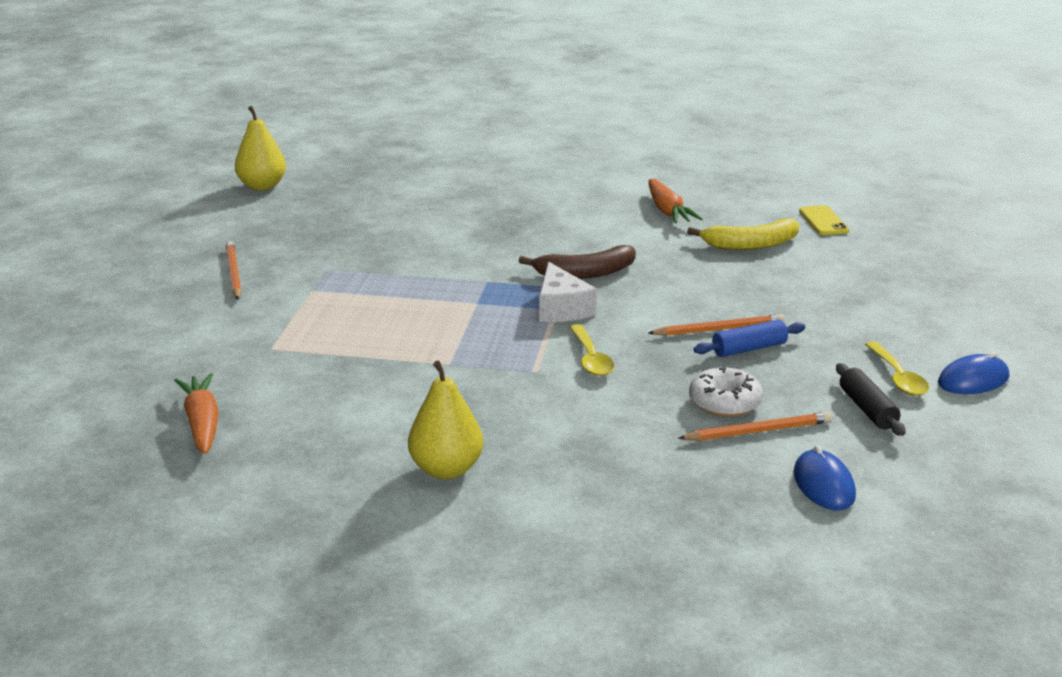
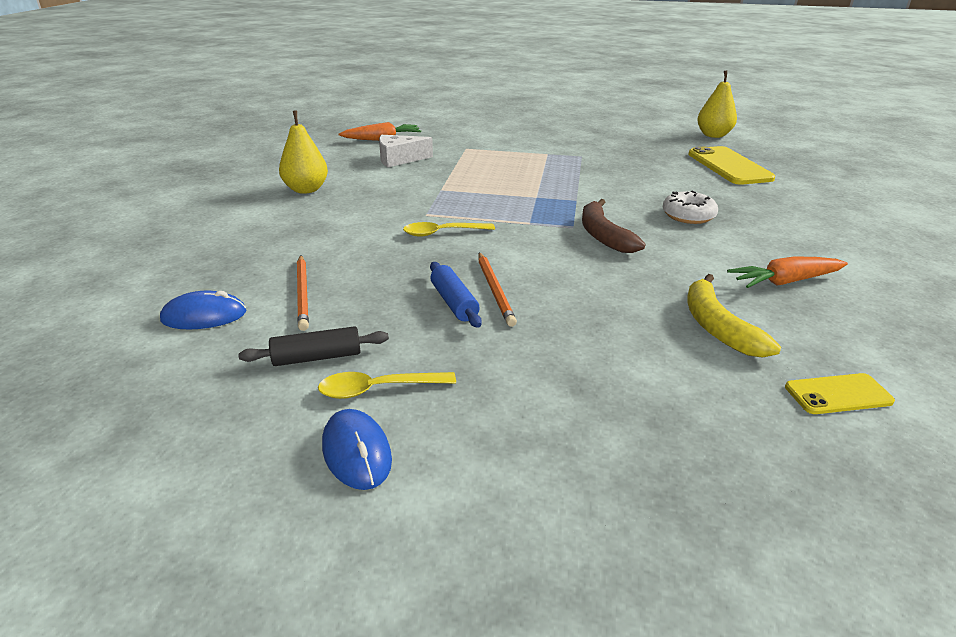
camera: 90 degrees right, 5 degrees up
orange pencil [226,241,241,300] -> none
white cheese [539,262,597,322] -> white cheese moved to [379,135,433,167]
white donut [689,367,763,417] -> white donut moved to [663,191,718,224]
none -> yellow phone [688,146,775,185]

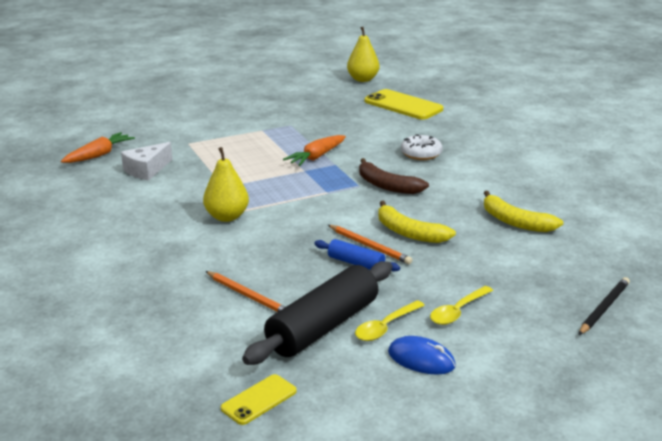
camera: 35 degrees left, 5 degrees down
blue mouse [160,290,246,330] -> none
black rolling pin [238,326,389,366] -> black rolling pin [242,261,392,365], size x2.01
yellow pear [279,111,328,194] -> yellow pear moved to [203,147,249,222]
yellow spoon [403,222,495,237] -> yellow spoon moved to [430,286,493,325]
orange carrot [727,256,848,288] -> orange carrot moved to [283,135,346,166]
yellow phone [785,373,895,414] -> yellow phone moved to [221,374,297,425]
none -> yellow banana [378,201,456,243]
none -> black pencil [579,277,630,335]

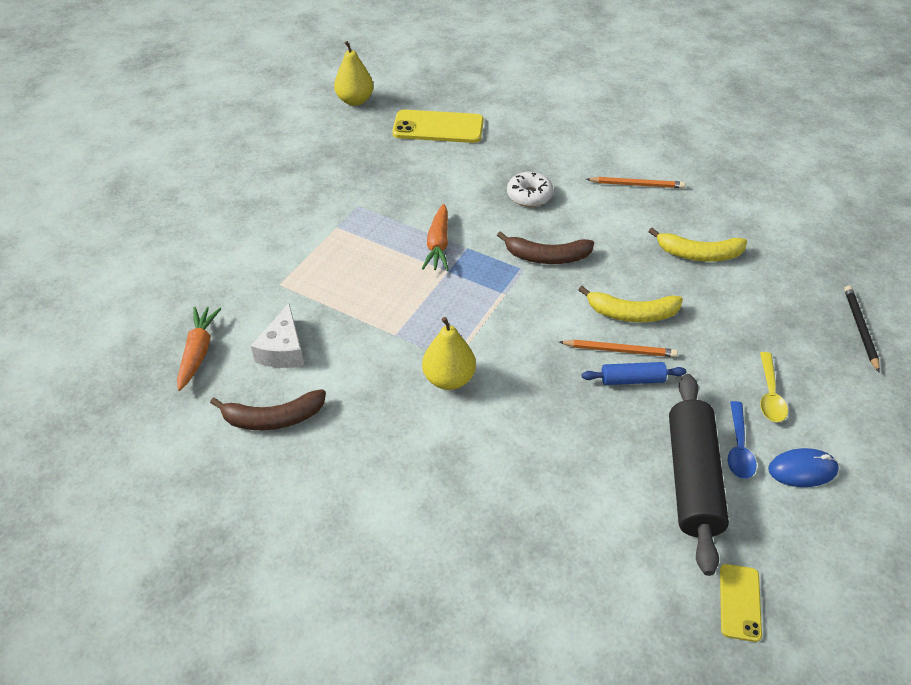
camera: 35 degrees left, 20 degrees up
orange pencil [205,271,285,312] -> orange pencil moved to [586,177,685,188]
yellow spoon [355,300,425,341] -> blue spoon [728,401,757,479]
none -> brown banana [210,389,326,430]

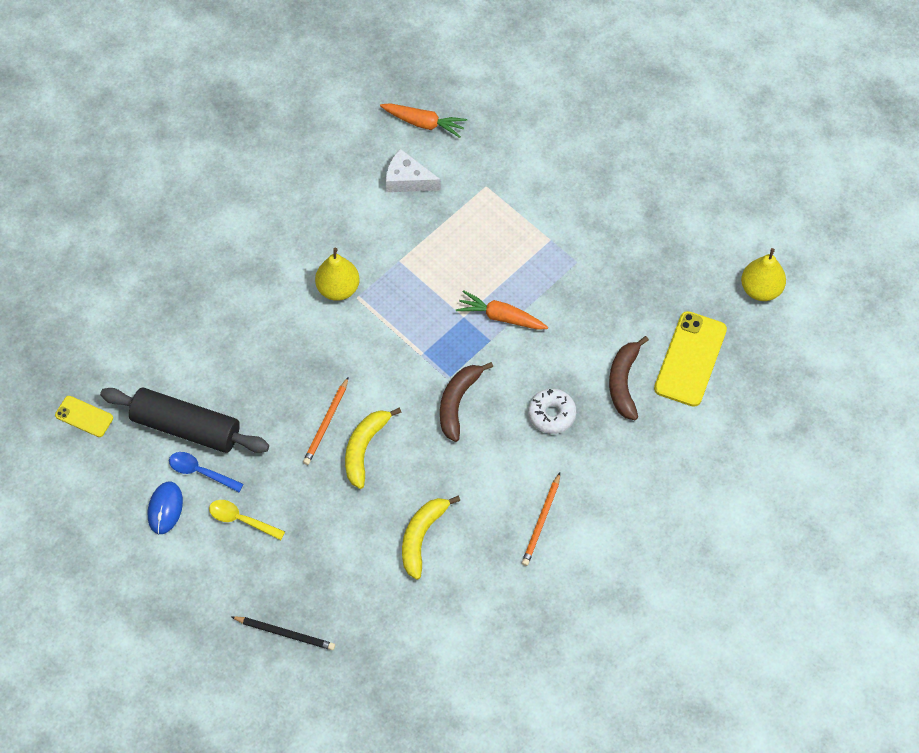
camera: 105 degrees right, 15 degrees up
brown banana [210,389,326,430] -> brown banana moved to [609,336,649,420]
blue rolling pin [582,362,686,385] -> none

